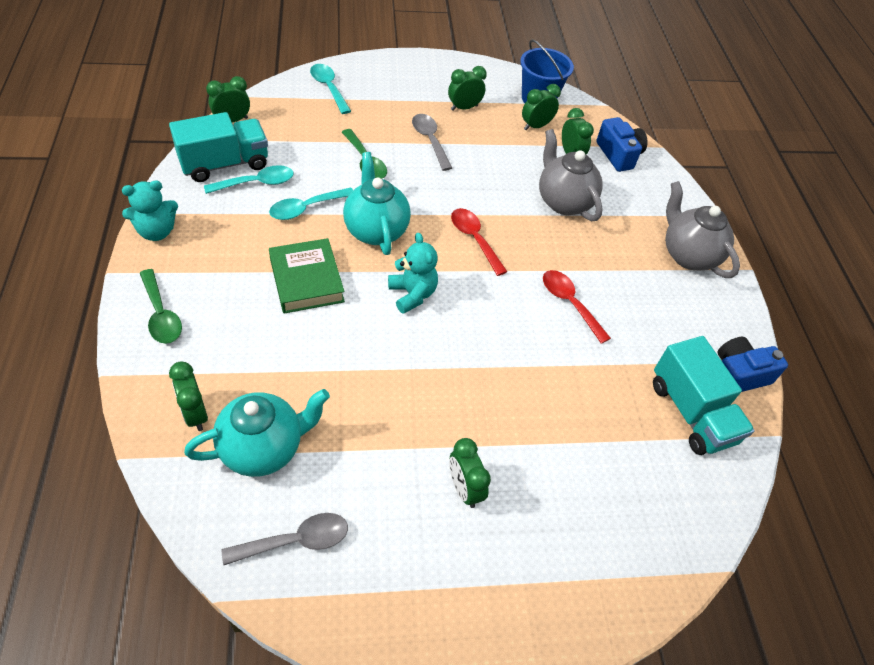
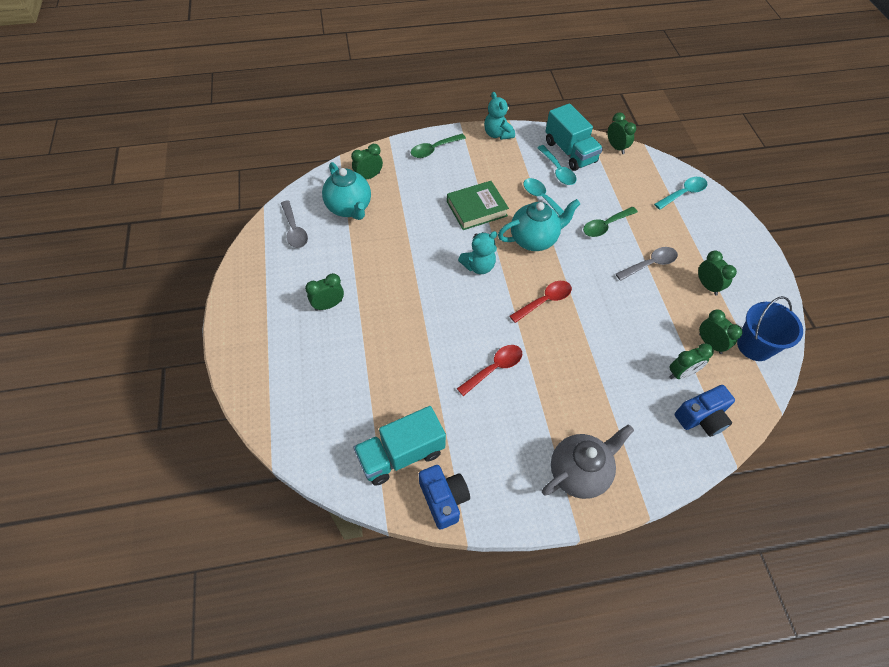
camera: 90 degrees right, 5 degrees up
grey teapot [539,129,603,221] -> none

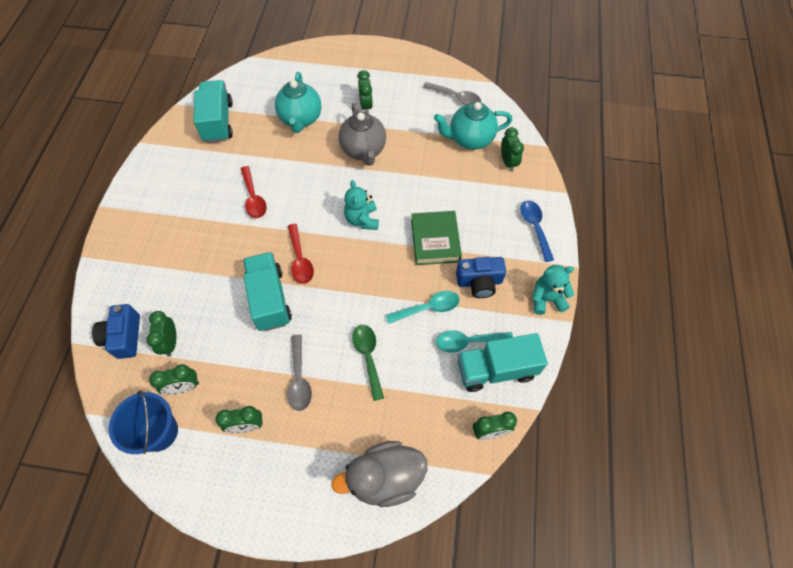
camera: 110 degrees right, 5 degrees up
grey spoon [281,201,308,248] -> grey spoon turned 150 degrees counterclockwise [423,82,481,105]
green spoon [411,134,466,158] -> blue spoon [520,200,554,262]
blue camera [419,465,470,529] -> blue camera moved to [456,257,506,298]
turquoise teapot [498,199,580,251] -> turquoise teapot moved to [275,72,322,133]
grey teapot [542,424,634,499] -> grey teapot moved to [338,103,386,166]
turquoise spoon [654,177,707,210] -> grey duck [331,441,427,507]
none -> turquoise truck [243,252,292,331]

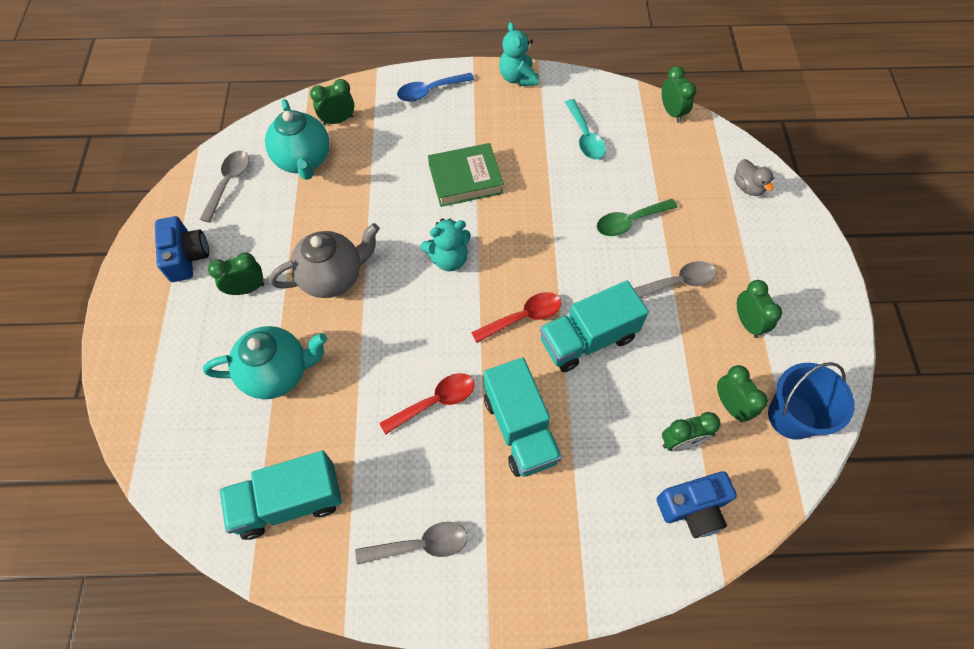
camera: 100 degrees left, 0 degrees up
grey duck [331,441,427,507] -> grey duck [734,159,774,196], size x0.50
turquoise spoon [386,291,460,324] -> none
blue camera [456,257,506,298] -> blue camera moved to [155,216,209,282]
turquoise truck [458,333,548,392] -> turquoise truck moved to [484,358,562,477]
none -> grey spoon [355,522,468,565]

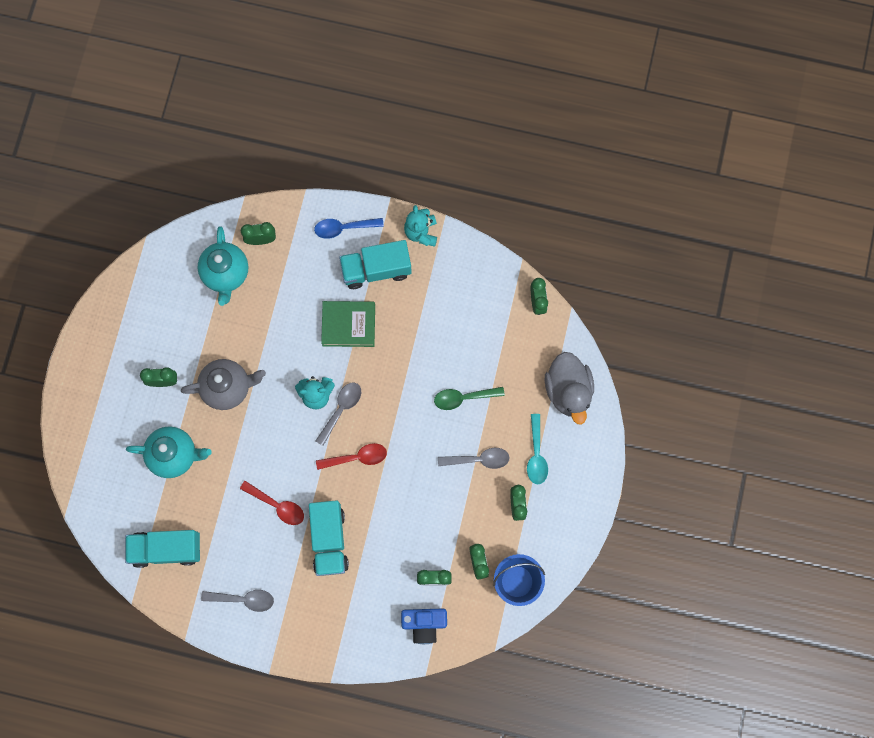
camera: 15 degrees right, 15 degrees up
blue camera [155,216,209,282] -> none
grey spoon [199,151,249,223] -> grey spoon moved to [315,383,361,446]
red spoon [380,373,475,435] -> red spoon turned 45 degrees clockwise [240,481,304,525]
turquoise truck [540,280,649,372] -> turquoise truck moved to [339,240,412,289]
turquoise spoon [565,99,606,160] -> turquoise spoon moved to [527,414,548,484]
grey duck [734,159,774,196] -> grey duck [545,352,594,425], size x1.99

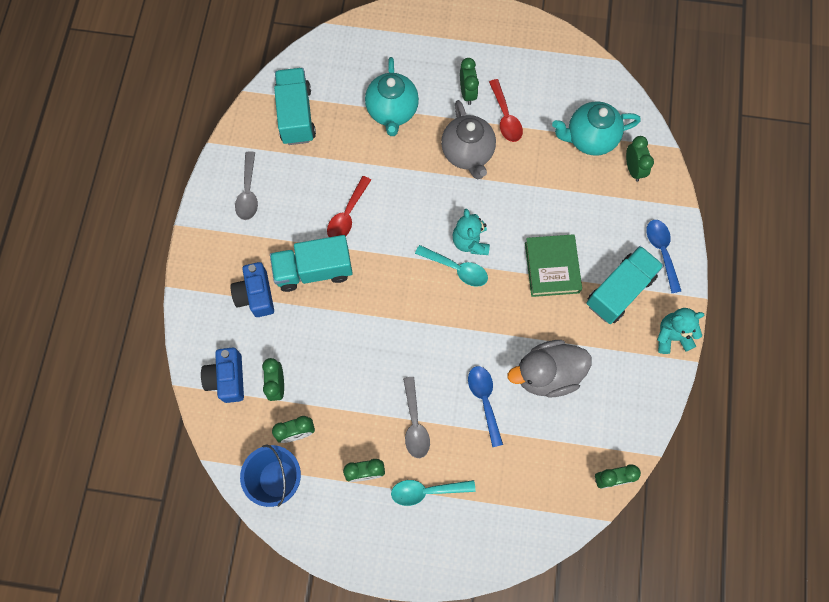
camera: 85 degrees right, 5 degrees down
grey spoon [315,383,361,446] -> turquoise spoon [415,245,488,287]
red spoon [316,443,387,470] -> red spoon moved to [489,79,523,142]
turquoise truck [339,240,412,289] -> turquoise truck turned 60 degrees clockwise [586,246,664,324]
green spoon [434,387,505,410] -> blue spoon [468,366,503,447]
grey duck [545,352,594,425] -> grey duck moved to [508,340,591,397]
none -> blue camera [230,262,274,317]

